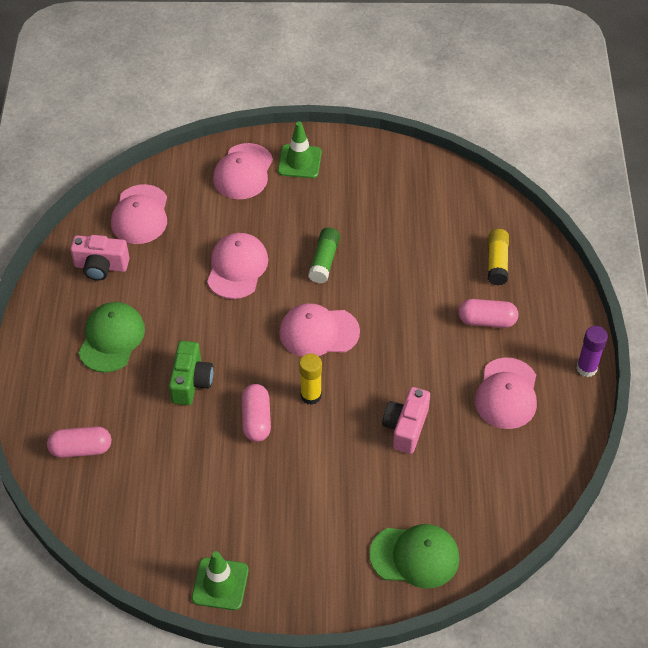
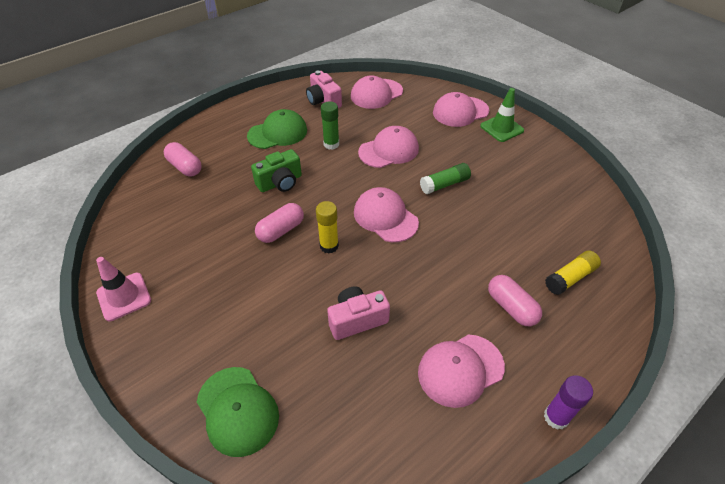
camera: 50 degrees right, 5 degrees down
green traffic cone [192,551,249,610] -> pink traffic cone [96,257,151,321]
none -> green glue stick [321,101,339,150]

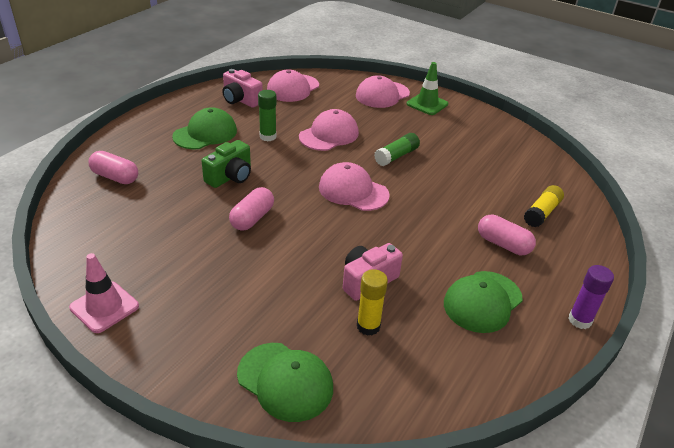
camera: 20 degrees left, 10 degrees down
yellow glue stick [316,201,339,254] -> yellow glue stick moved to [357,269,388,336]
pink cap [418,335,505,408] -> green cap [444,271,523,333]

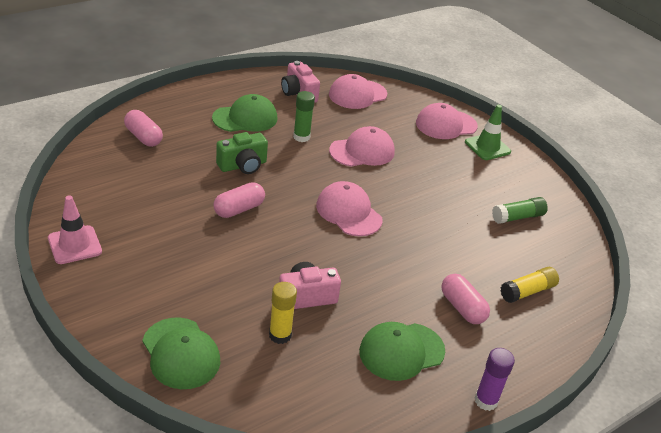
camera: 20 degrees right, 0 degrees up
green glue stick [374,133,420,166] -> green glue stick moved to [492,197,548,224]

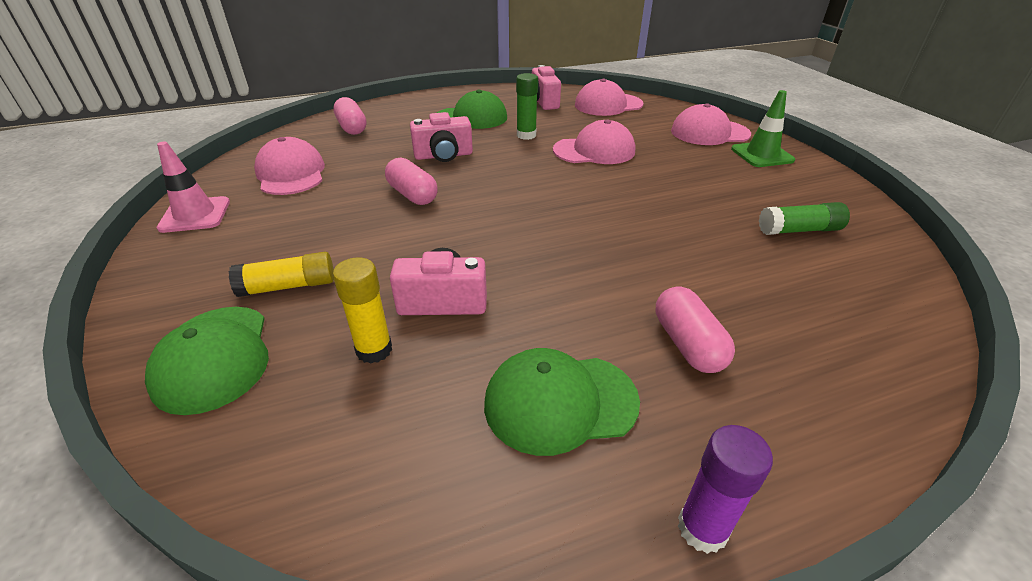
camera: 20 degrees right, 0 degrees up
pink capsule [213,182,265,218] -> pink capsule turned 75 degrees clockwise [385,157,438,205]
green camera [216,132,268,174] -> pink camera [410,112,473,162]
pink cap [316,181,383,236] -> pink cap moved to [254,137,325,195]
yellow glue stick [500,267,559,303] -> yellow glue stick moved to [229,252,334,297]

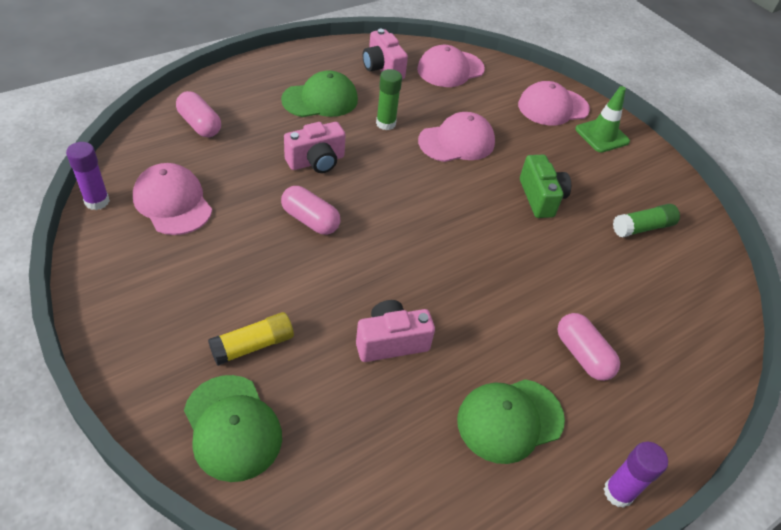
camera: 20 degrees left, 10 degrees up
pink traffic cone [157,141,230,233] -> none
yellow glue stick [333,257,392,364] -> none
none -> purple glue stick [66,142,110,210]
none -> green camera [520,155,571,218]

